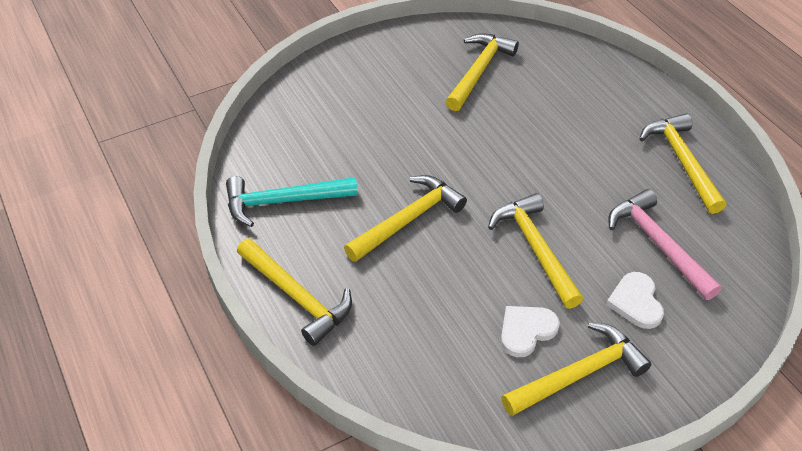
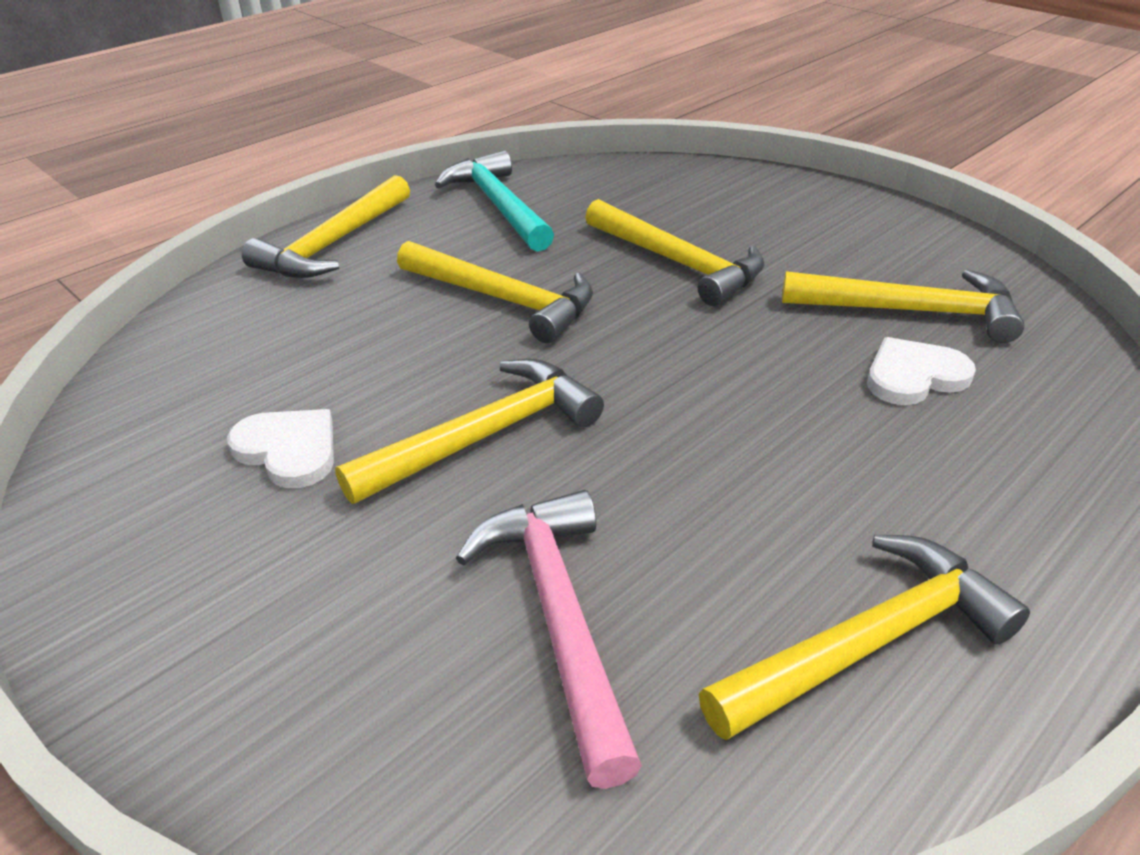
camera: 75 degrees right, 10 degrees down
yellow hammer [501,322,651,416] -> yellow hammer moved to [585,199,764,306]
white heart [606,272,664,329] -> white heart moved to [867,337,976,405]
pink hammer [608,189,722,300] -> pink hammer turned 60 degrees counterclockwise [456,490,642,789]

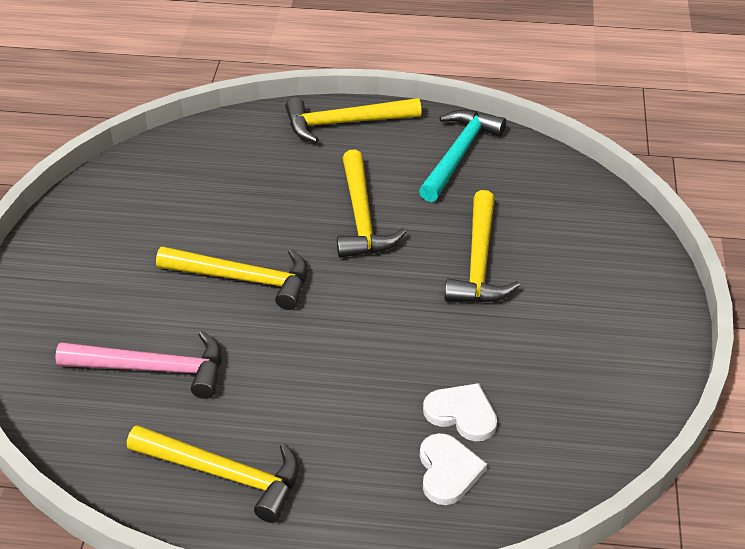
camera: 50 degrees right, 5 degrees up
white heart [227,409,334,488] -> white heart moved to [420,433,487,505]
pink hammer [456,490,642,789] -> pink hammer turned 60 degrees clockwise [55,331,221,399]
yellow hammer [782,269,1024,343] -> none

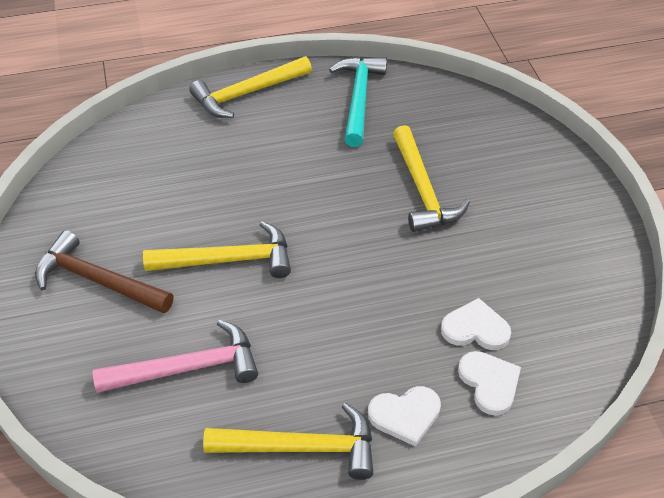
camera: 20 degrees left, 5 degrees up
yellow hammer [337,149,406,258] -> none
none -> brown hammer [35,230,174,314]
none -> white heart [368,386,441,447]

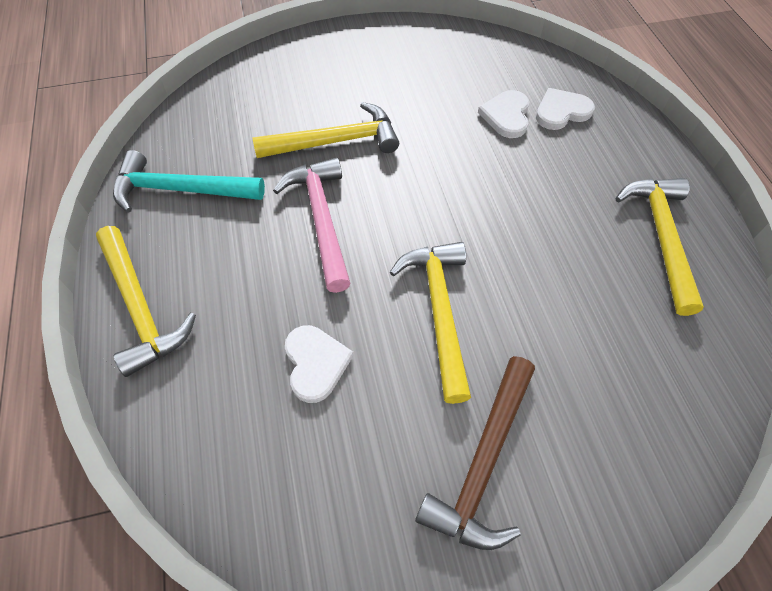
camera: 90 degrees left, 10 degrees up
pink hammer [93,320,258,393] -> pink hammer moved to [273,158,351,293]
white heart [368,386,441,447] -> white heart moved to [285,325,354,403]

